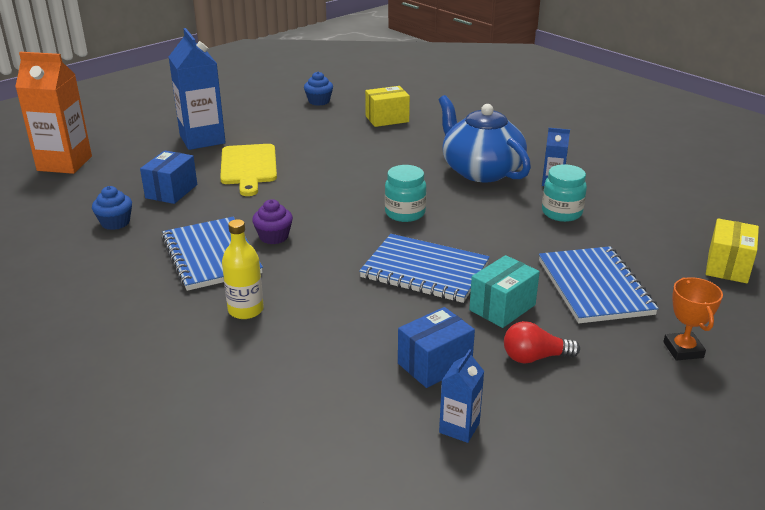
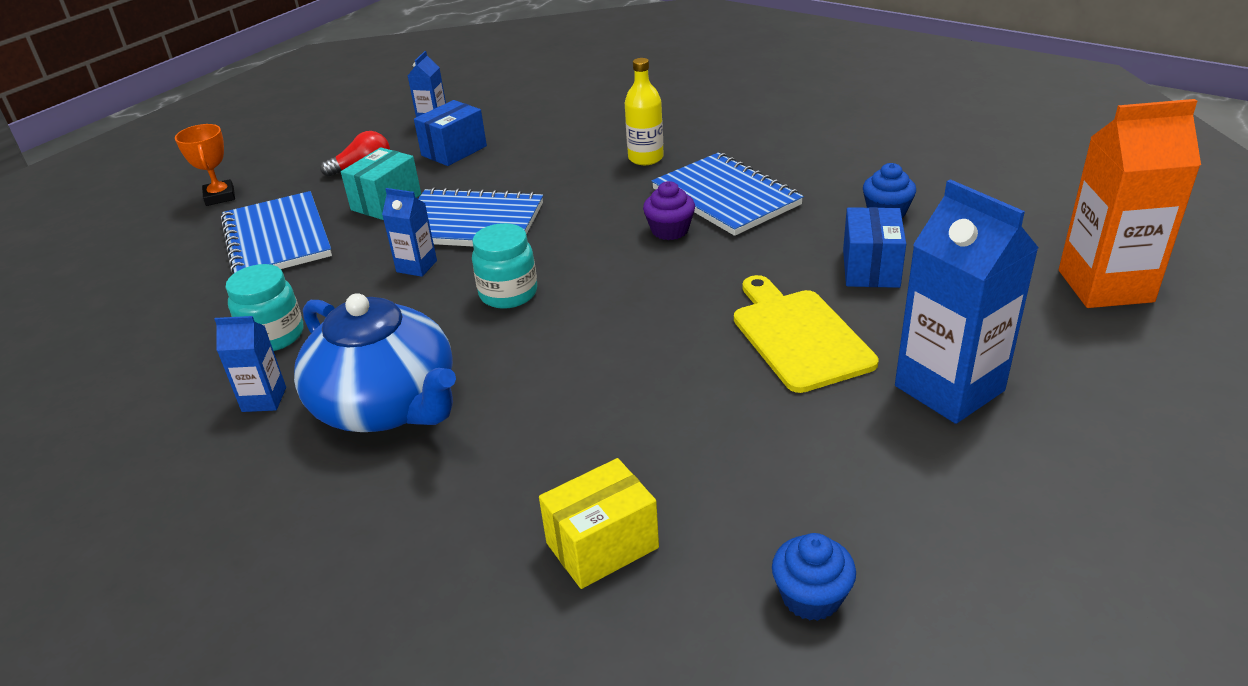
camera: 170 degrees right, 5 degrees up
yellow box [706,218,759,283] -> none
none -> blue carton [382,188,437,277]

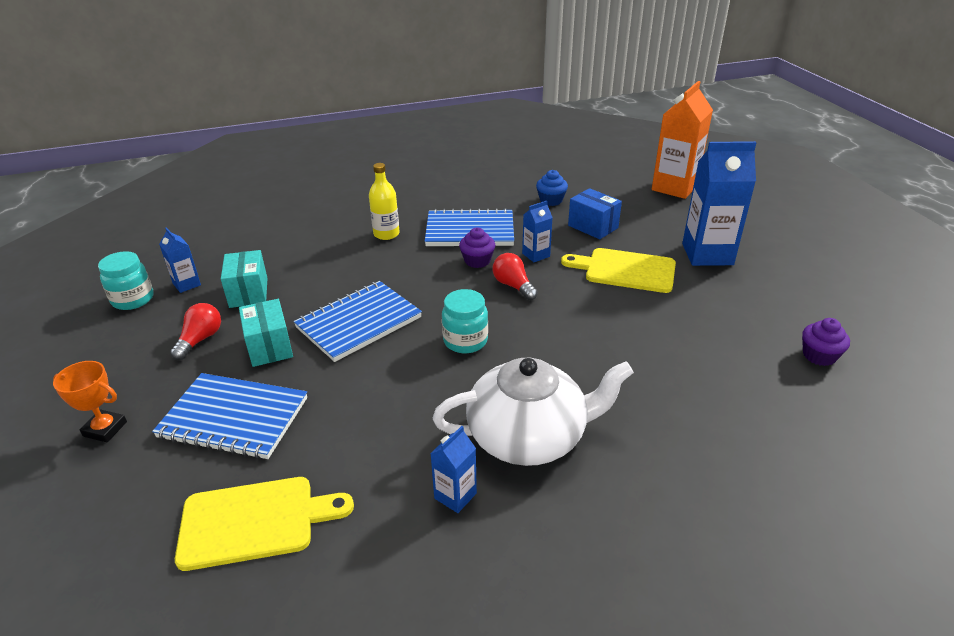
camera: 55 degrees left, 0 degrees up
turquoise jar [225,264,303,351] -> turquoise jar moved to [98,251,154,310]
blue teapot [294,293,456,432] -> white teapot [433,358,634,466]
blue carton [382,188,437,277] -> blue carton moved to [522,201,553,262]
blue box [414,100,487,166] -> turquoise box [221,250,268,308]
yellow box [539,458,659,589] -> none
blue cupcake [772,533,856,621] -> purple cupcake [802,318,850,366]
none -> yellow cutting board [175,477,354,571]
none -> red light bulb [493,253,538,300]

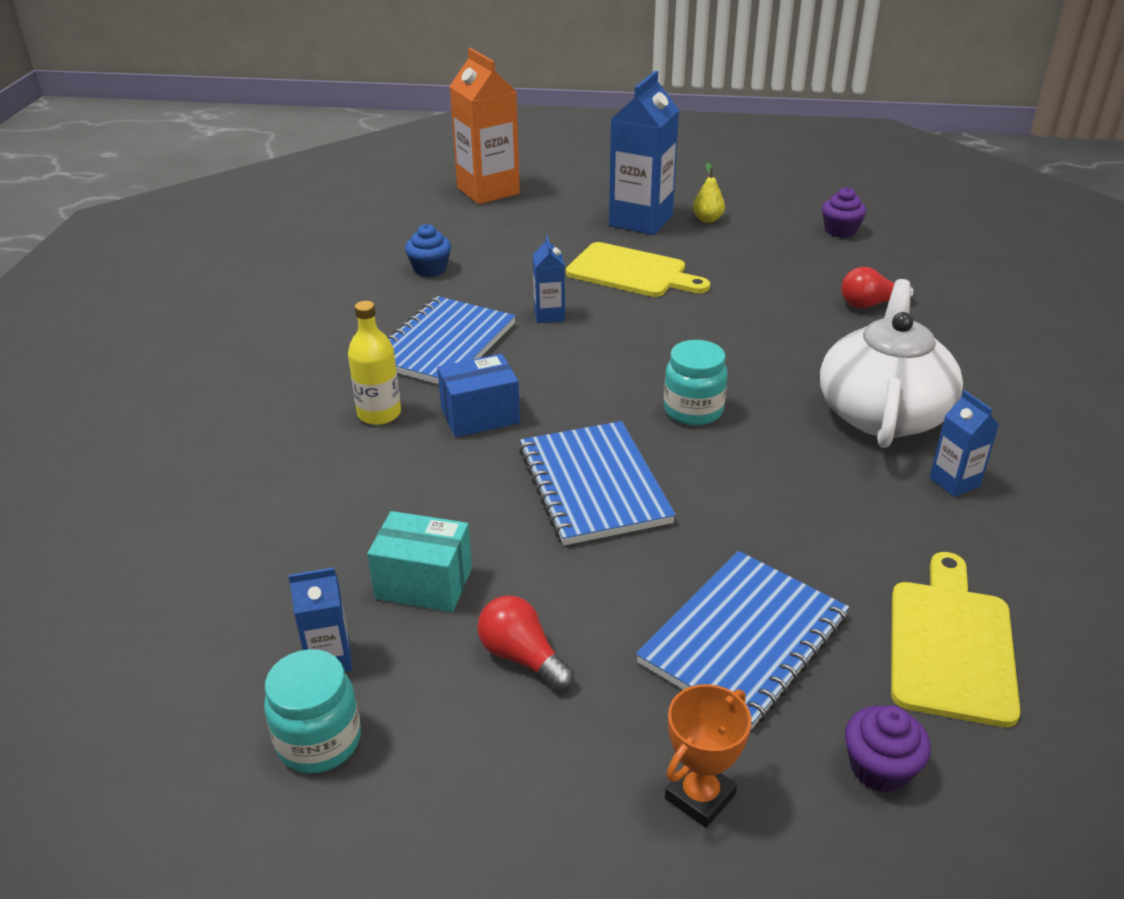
camera: 65 degrees left, 0 degrees up
turquoise box [239,299,293,367] -> none
purple cupcake [459,227,495,268] -> purple cupcake moved to [845,705,931,793]
red light bulb [493,253,538,300] -> red light bulb moved to [841,267,916,309]
yellow cutting board [561,248,676,293] -> yellow cutting board turned 105 degrees counterclockwise [566,242,710,297]
blue box [568,188,622,239] -> blue box moved to [437,354,520,437]
none -> yellow pear [693,163,725,223]

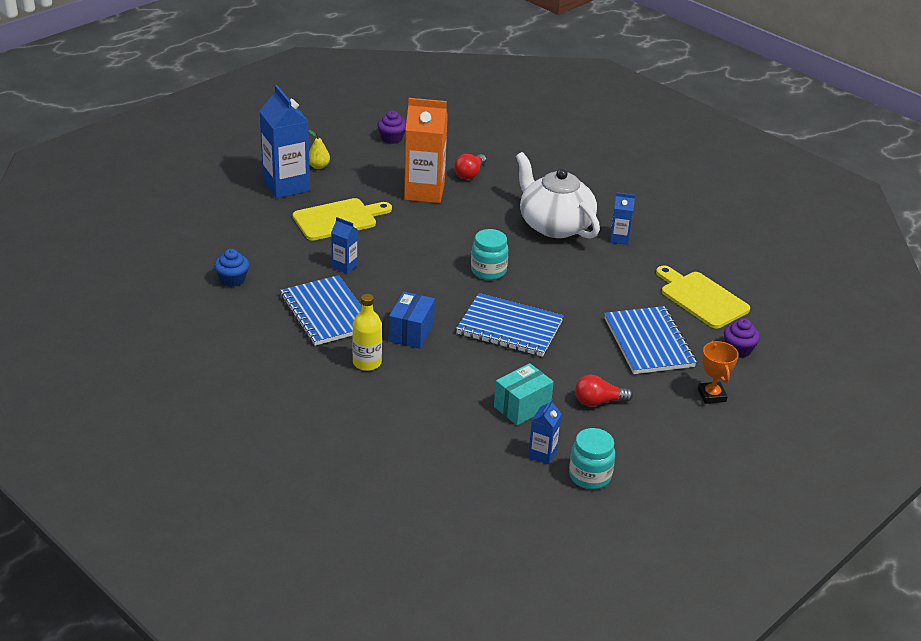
camera: 55 degrees left, 0 degrees up
orange carton [449,48,520,204] -> orange carton moved to [404,98,448,203]

